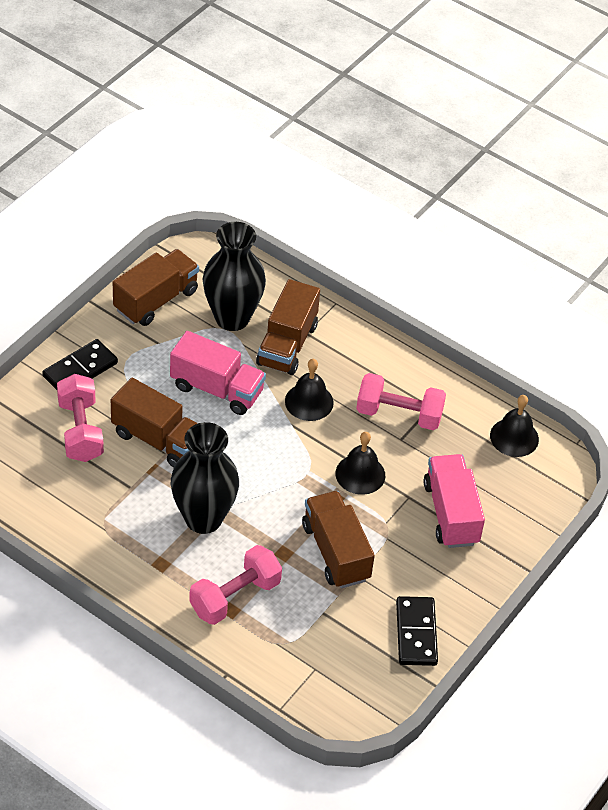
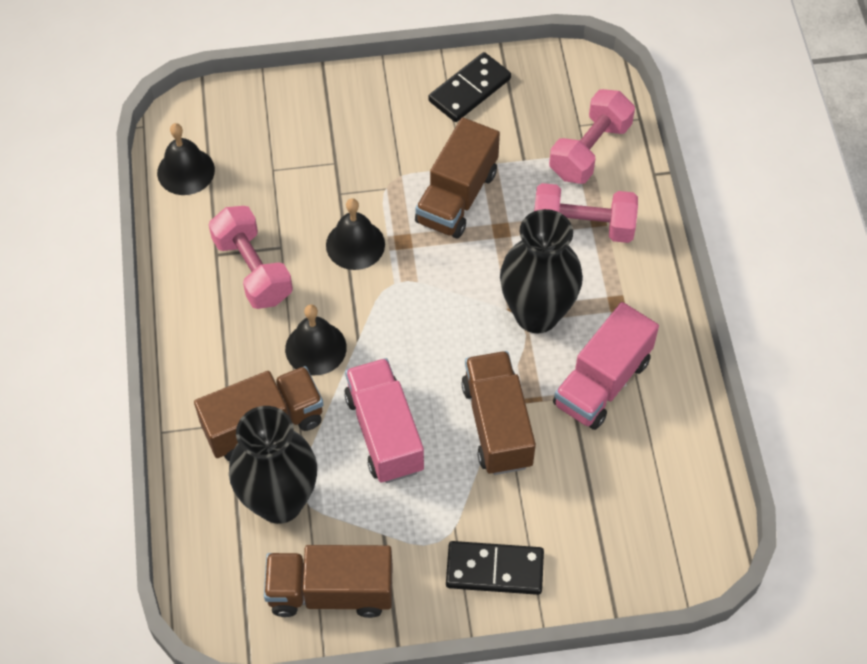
camera: 130 degrees left, 10 degrees up
pink dumbbell [57,374,104,462] -> pink dumbbell moved to [549,89,635,184]
pink truck [423,454,485,548] -> pink truck moved to [553,302,659,430]

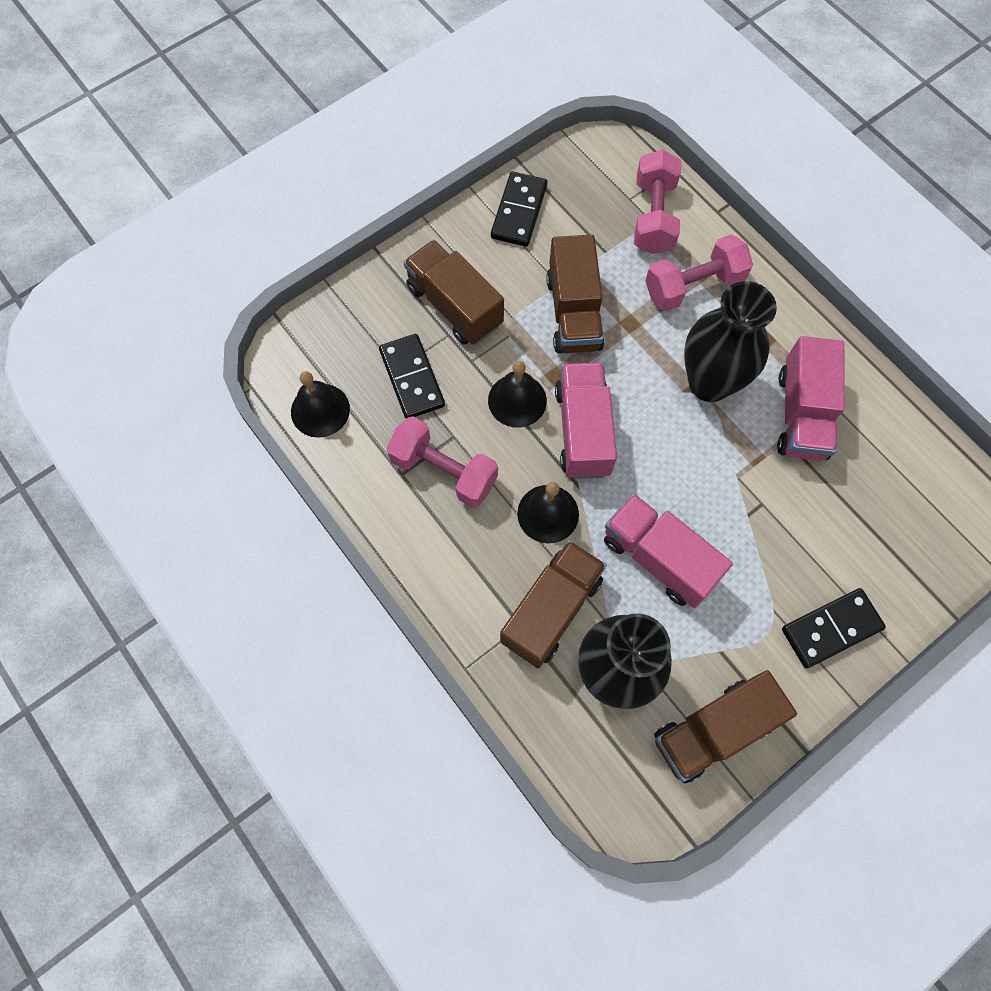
camera: 30 degrees left, 10 degrees up
brown truck [461,351,536,475] -> brown truck moved to [404,240,504,345]
none -> black domino [379,334,445,418]
none -> pink truck [555,362,617,479]

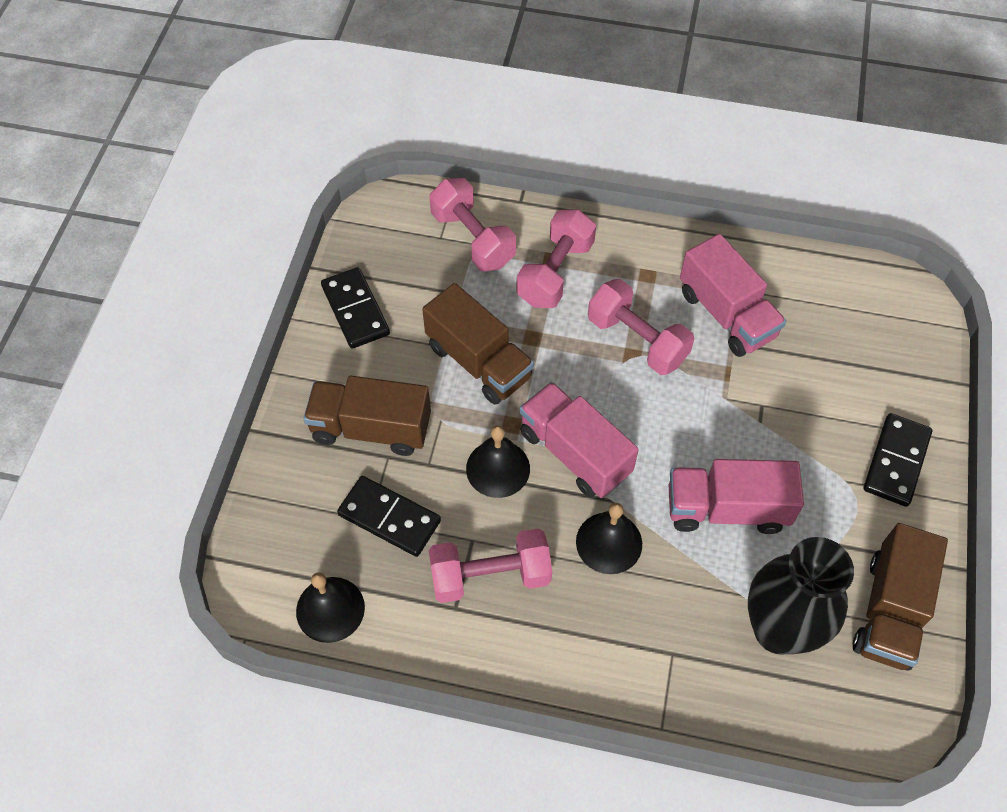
camera: 40 degrees left, 10 degrees down
brown truck [500,540,606,668] -> none
black vase [684,281,777,402] -> pink dumbbell [588,279,694,375]

